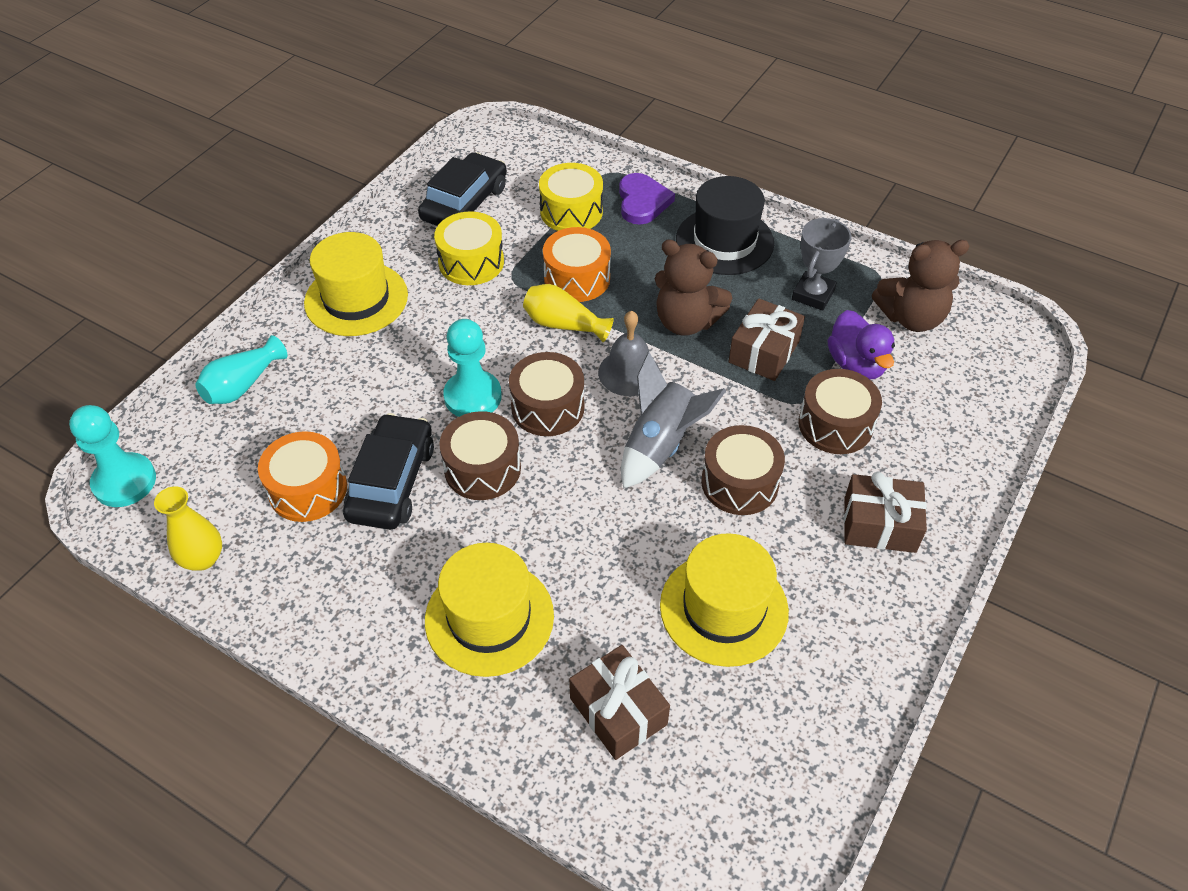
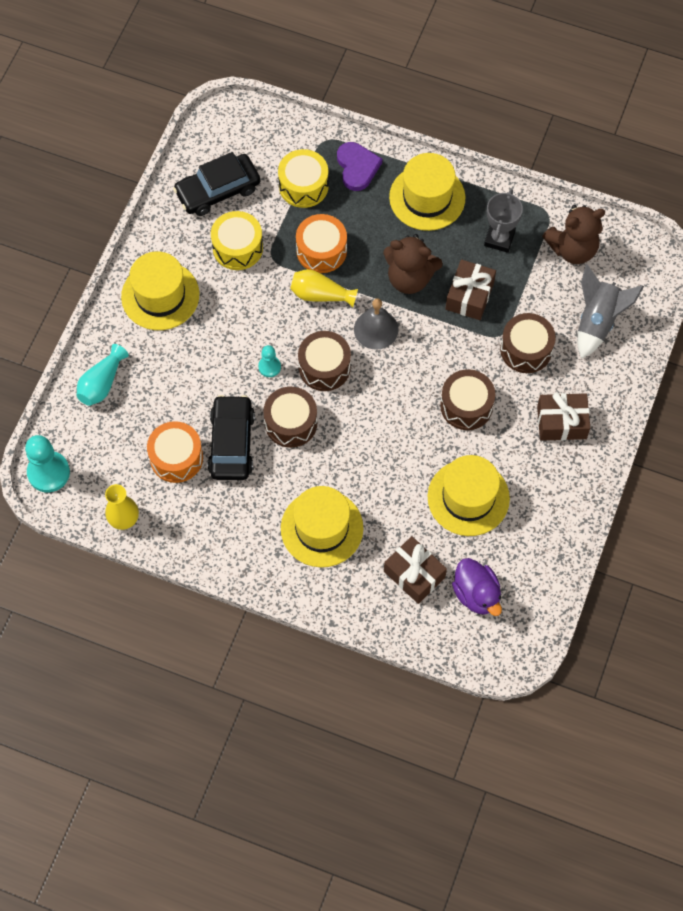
camera: 10 degrees left, 15 degrees up
black car [418,152,507,226] -> black car turned 135 degrees counterclockwise [173,152,260,216]
turquoise pawn [443,319,502,417] -> turquoise pawn [258,345,281,377], size x0.55
grey rocket [621,352,726,489] -> grey rocket moved to [578,264,644,359]
black hat [676,176,774,275] -> yellow hat [389,153,466,231]
purple duck [828,310,895,379] -> purple duck moved to [452,558,502,616]

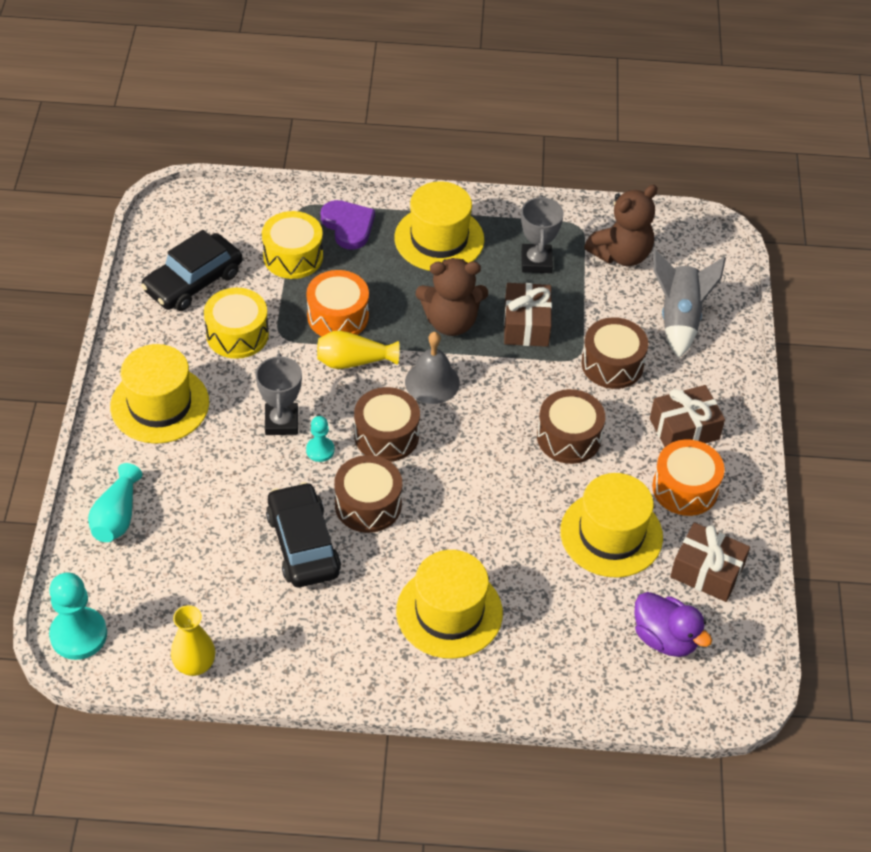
camera: 20 degrees left, 15 degrees down
orange drum [147,421,203,483] -> orange drum moved to [652,440,725,516]
brown gift [384,536,447,604] -> brown gift moved to [670,522,750,602]
none -> grey trophy [256,353,302,435]

